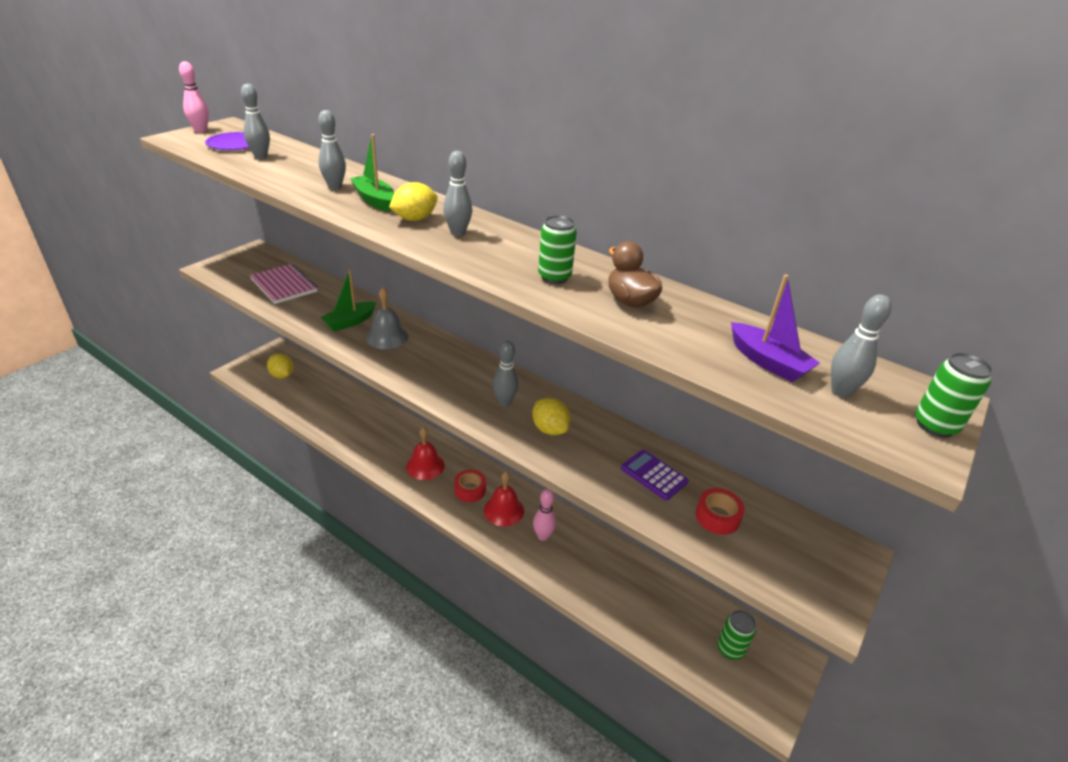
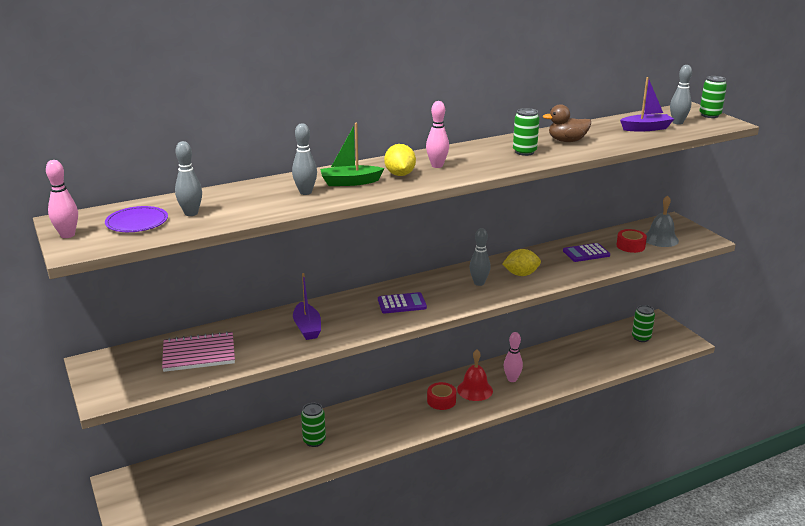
camera: 60 degrees left, 10 degrees down
yellow lemon [267,353,293,379] -> none
green boat [320,270,376,332] -> purple boat [293,273,321,340]
grey bell [366,287,409,349] -> grey bell moved to [646,195,679,247]
red bell [406,427,445,480] -> none
grey bowling pin [443,151,472,236] -> pink bowling pin [426,101,449,168]
none -> green can [301,403,326,447]
none -> purple calculator [378,292,427,314]

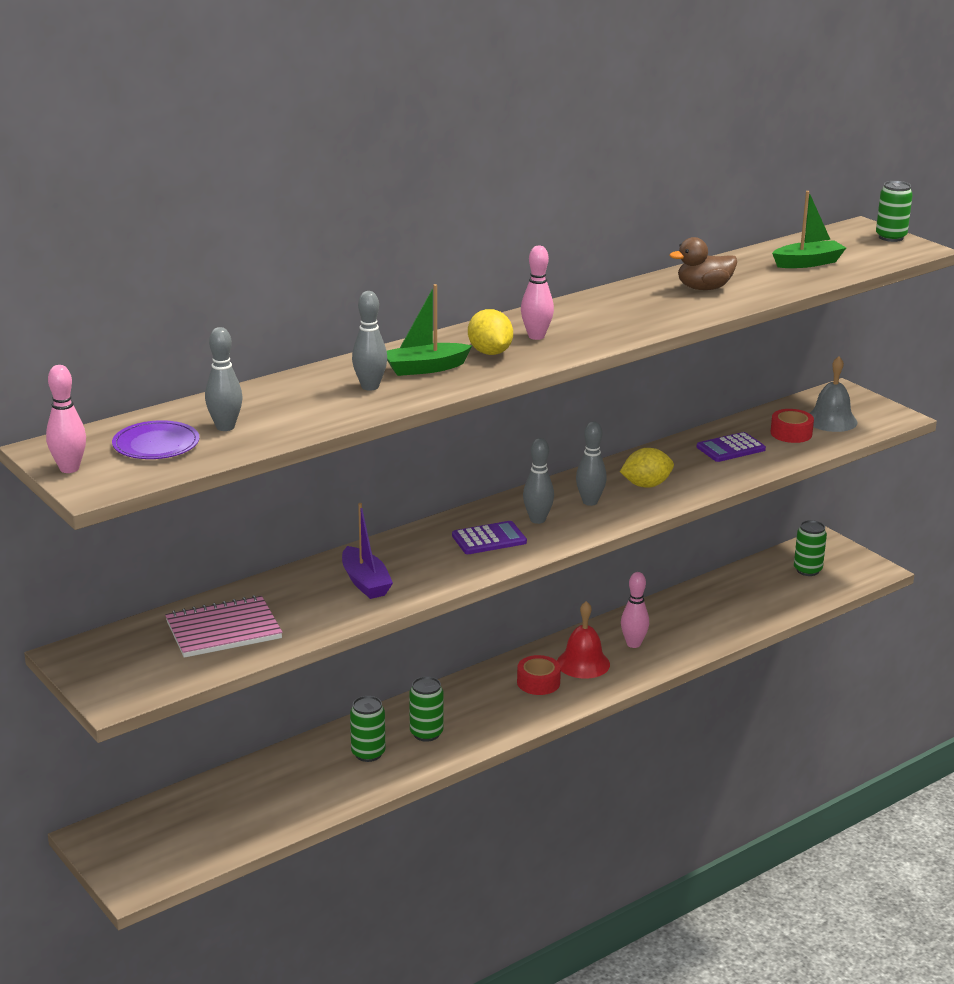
camera: 10 degrees left, 0 degrees up
green can [513,108,539,156] -> green can moved to [409,676,444,742]
purple boat [620,77,674,131] -> green boat [772,191,846,268]
grey bowling pin [670,65,692,125] -> grey bowling pin moved to [523,438,554,524]

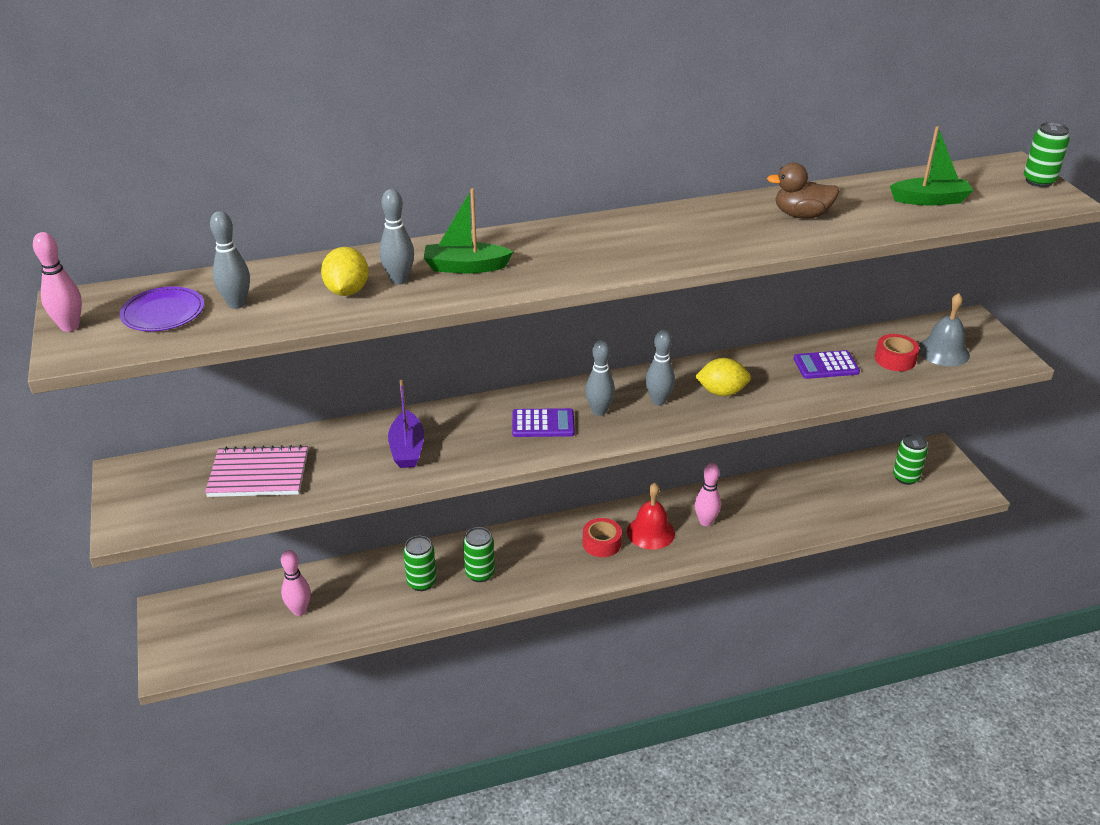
camera: 20 degrees right, 10 degrees up
yellow lemon [468,309,513,355] -> yellow lemon moved to [321,247,369,296]
pink bowling pin [521,245,554,340] -> pink bowling pin moved to [281,550,311,616]

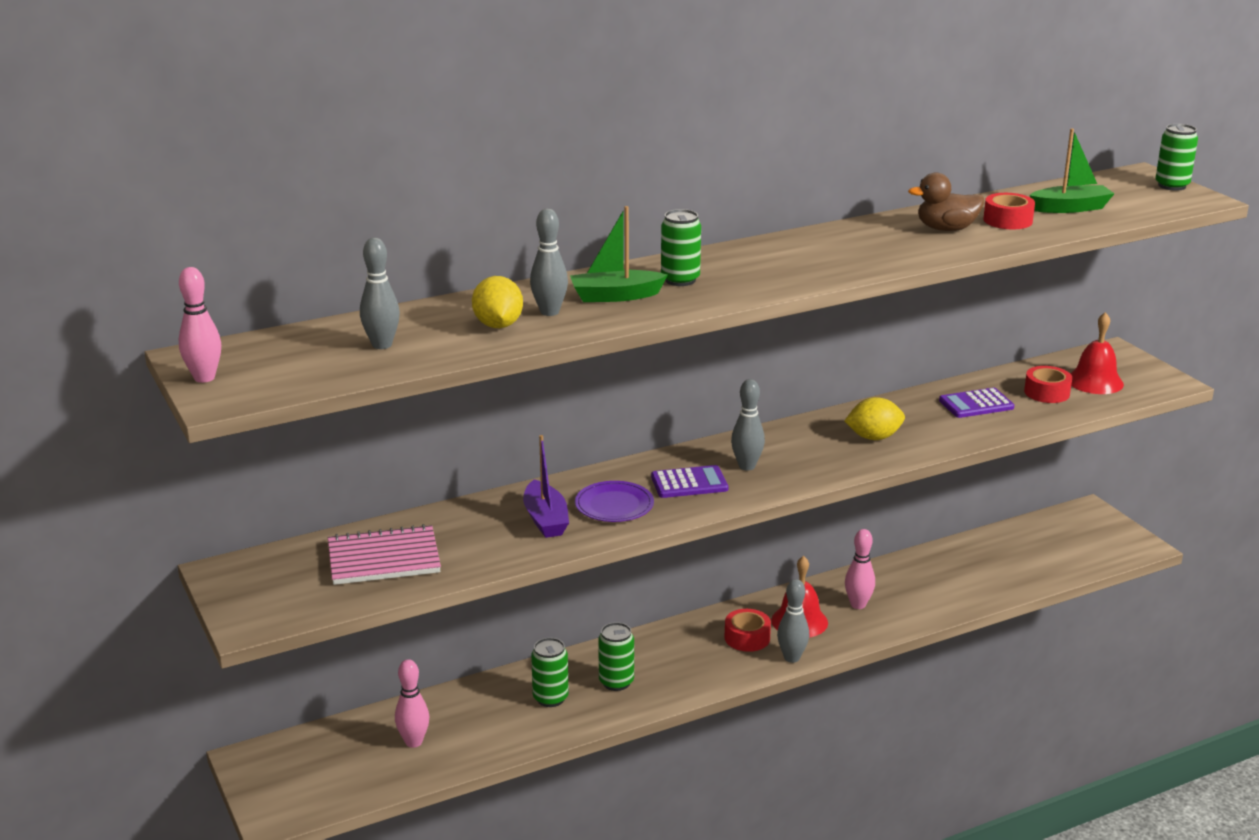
camera: 10 degrees left, 10 degrees down
purple plate [120,287,204,331] -> purple plate moved to [575,481,654,522]
grey bowling pin [646,330,675,405] -> grey bowling pin moved to [777,579,809,663]
green can [893,434,928,485] -> green can moved to [661,209,701,286]
grey bell [919,293,970,366] -> red bell [1070,312,1124,394]
none -> red tape [983,193,1035,229]

